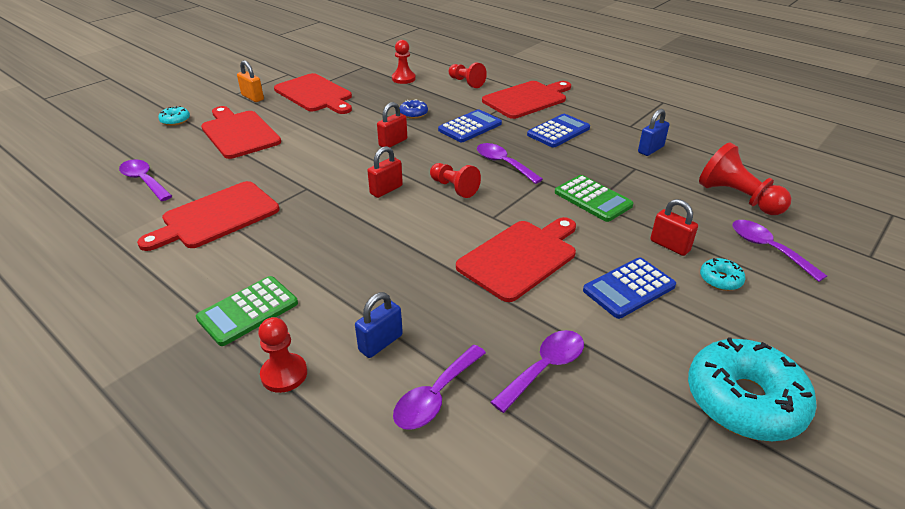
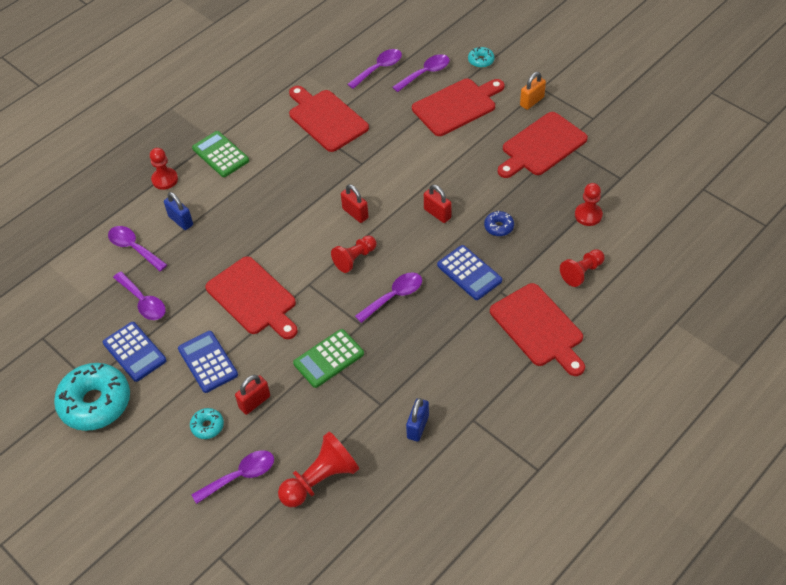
camera: 95 degrees right, 15 degrees up
blue calculator [527,114,590,148] -> blue calculator moved to [103,322,167,382]
blue padlock [638,109,669,156] -> blue padlock turned 60 degrees clockwise [406,398,429,441]
none -> purple spoon [393,54,450,92]

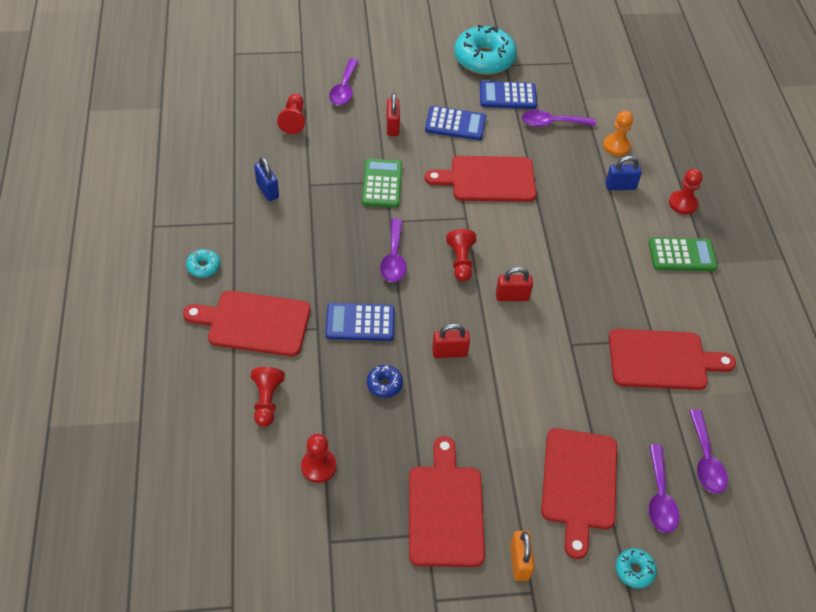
camera: 125 degrees right, 0 degrees up
purple spoon [108,226,167,271] -> orange pawn [603,111,633,156]
turquoise donut [190,408,224,439] -> turquoise donut moved to [186,249,220,278]
red pawn [278,431,359,507] -> red pawn [277,94,305,134], size x0.66

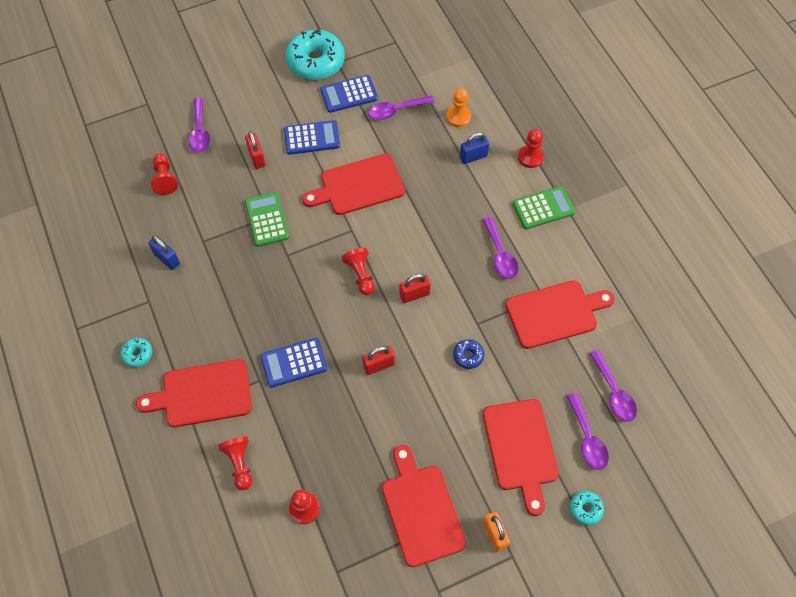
camera: 15 degrees left, 10 degrees up
blue donut [367,365,403,398] -> blue donut moved to [453,339,484,369]
purple spoon [380,219,407,282] -> purple spoon moved to [483,217,518,279]

